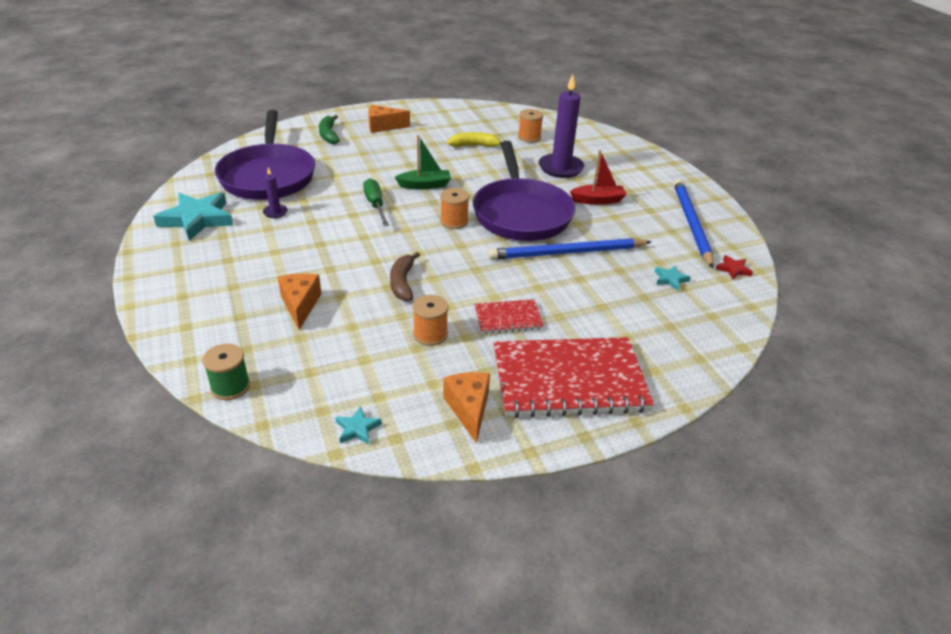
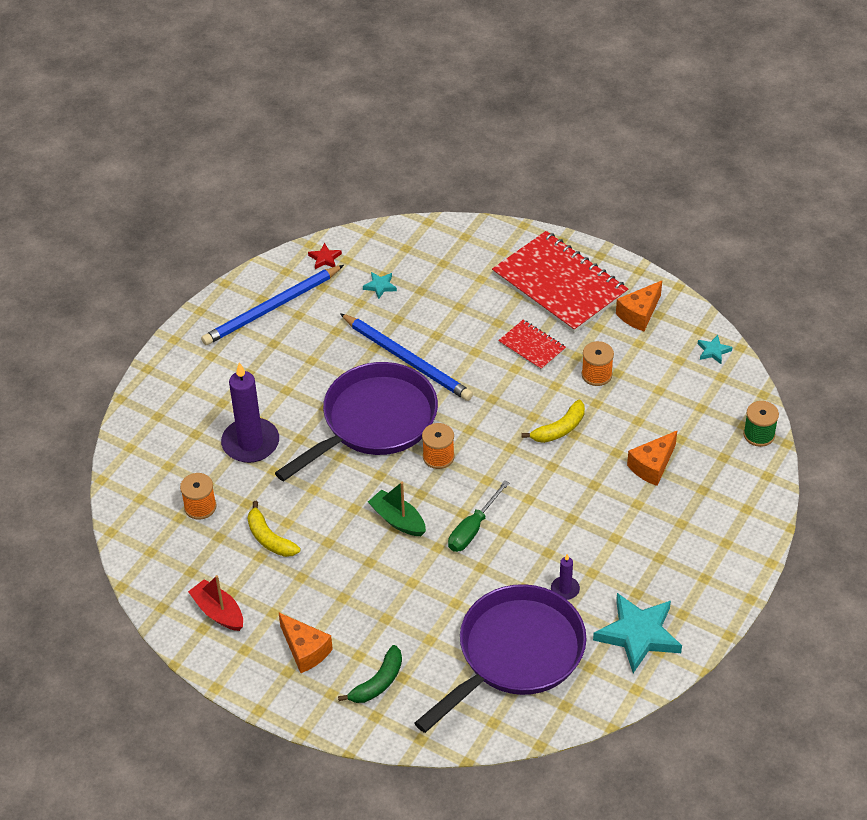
camera: 125 degrees left, 10 degrees up
brown banana [390,252,420,301] -> yellow banana [521,400,585,443]
red boat [570,150,627,205] -> red boat moved to [188,575,243,631]

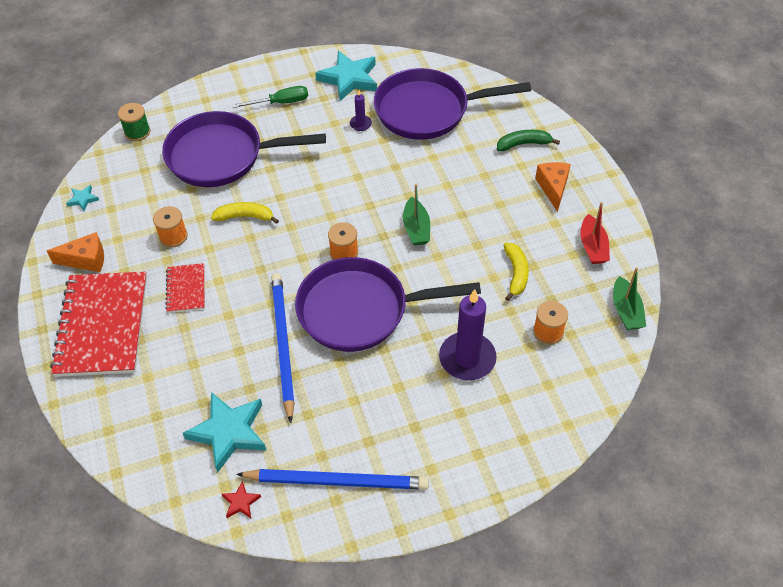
camera: 140 degrees left, 5 degrees up
turquoise star [363,272,397,299] -> turquoise star [183,392,267,473], size x2.23
green screwdriver [448,480,509,552] -> green screwdriver moved to [232,86,308,108]
orange cheese [627,431,677,486] -> purple pan [162,111,326,187]
none -> green boat [613,267,646,330]

